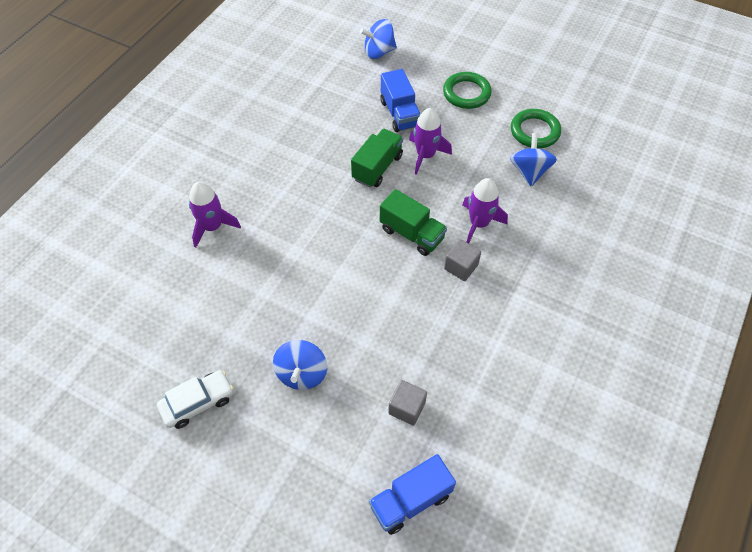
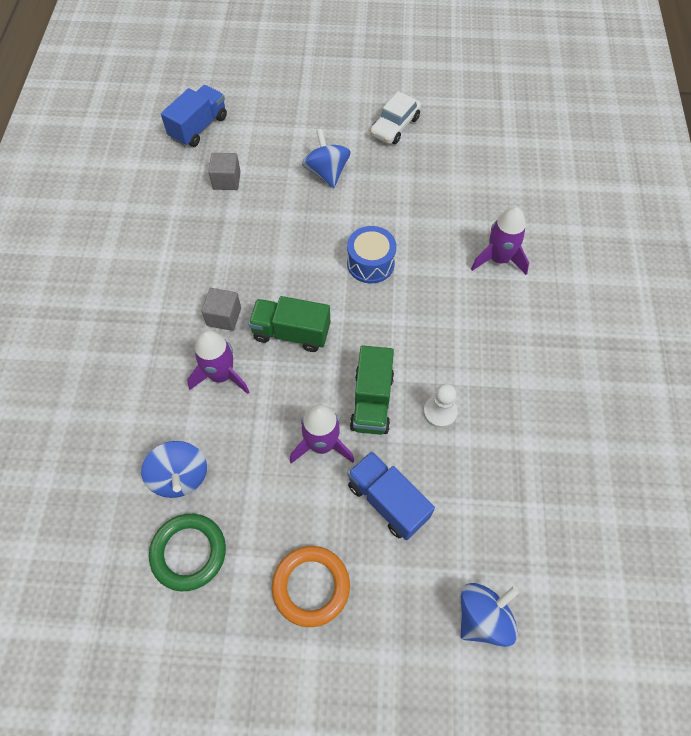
camera: 155 degrees right, 5 degrees up
green ring [443,72,492,109] -> orange ring [272,546,350,627]
none -> blue drum [347,226,396,284]
none -> white pawn [423,384,458,428]

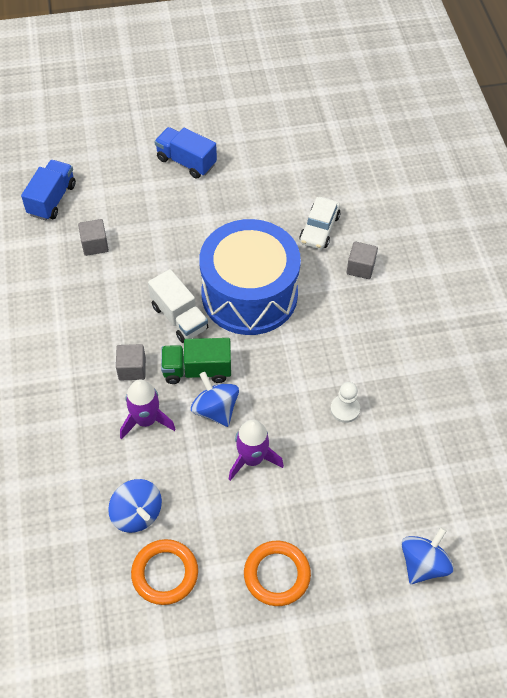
camera: 15 degrees left, 5 degrees down
green ring [149,514,226,591] -> orange ring [131,539,198,605]
blue spinning top [302,129,351,188] -> blue spinning top moved to [191,372,239,427]
blue drum [347,226,396,284] -> blue drum [199,219,301,335], size x2.21
blue truck [348,451,435,540] -> blue truck moved to [154,127,217,178]
green truck [350,346,394,435] -> none
white car [370,91,421,144] -> white car moved to [299,197,340,249]
purple rocket [471,207,529,275] -> grey cube [346,241,378,279]
none -> white truck [148,269,208,343]

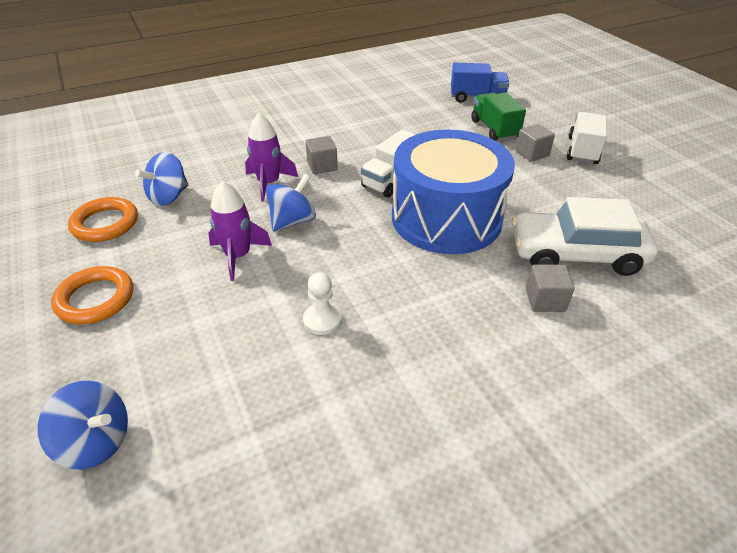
camera: 75 degrees right, 15 degrees down
grey cube [78,219,109,256] -> grey cube moved to [515,124,555,162]
blue truck [154,127,217,178] -> white truck [567,112,607,164]
green truck [161,338,231,384] -> green truck moved to [471,92,526,141]
white car [299,197,340,249] -> white car [512,197,658,276], size x1.68

